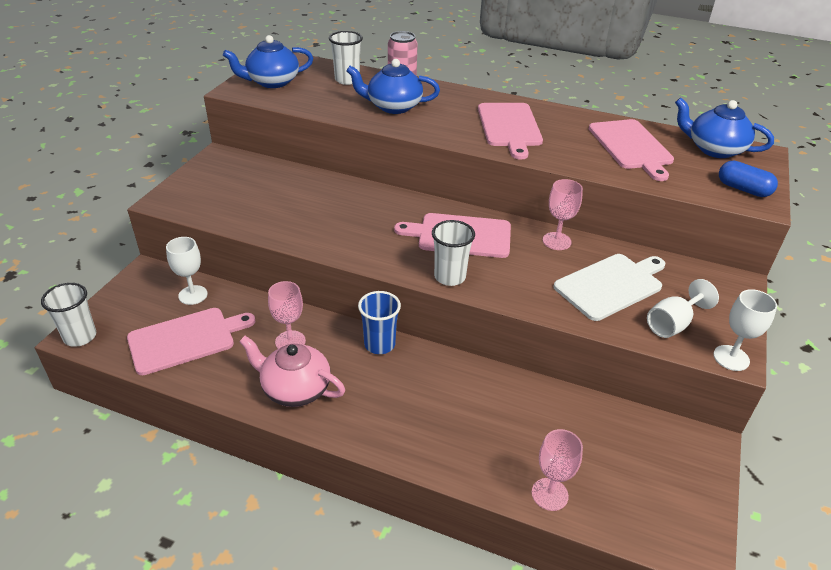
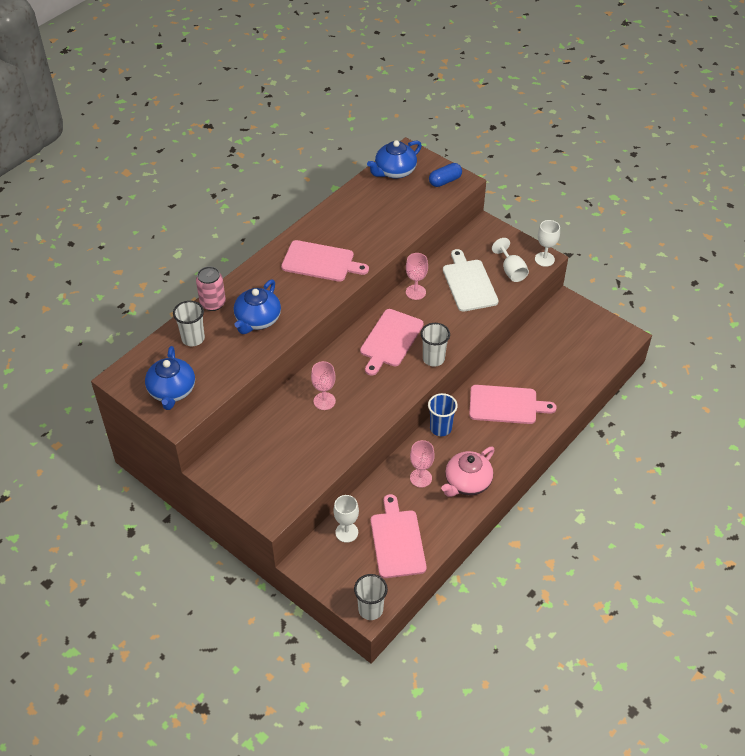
camera: 70 degrees left, 10 degrees up
pink goblet [532,429,583,511] -> pink goblet moved to [311,361,336,410]
pink cutting board [589,119,674,181] -> pink cutting board moved to [469,385,557,424]

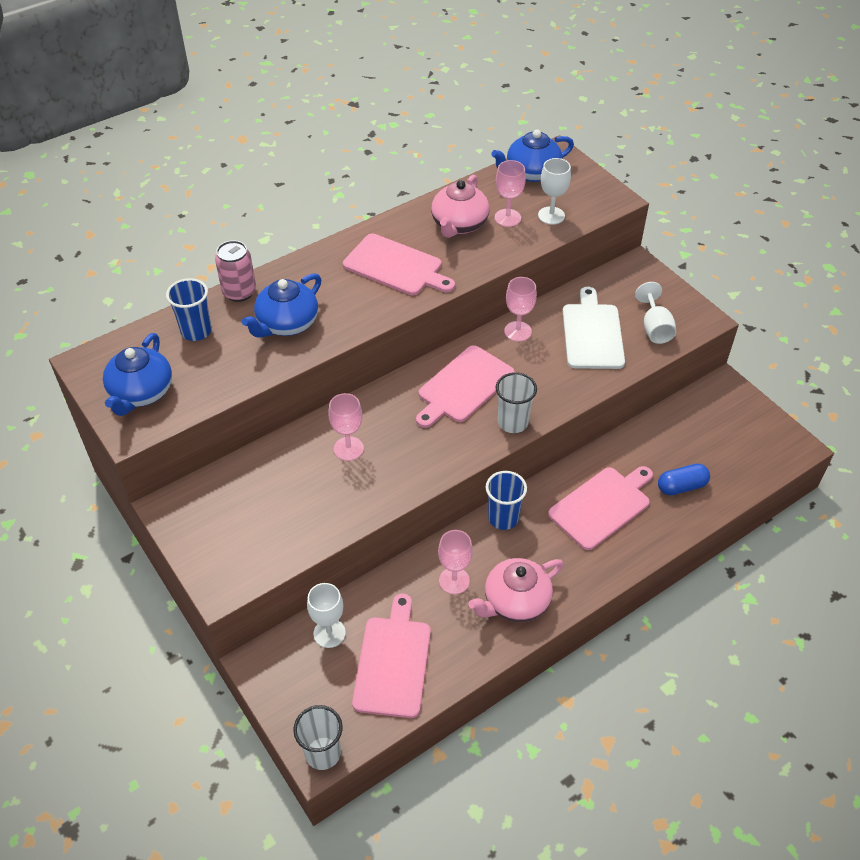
camera: 15 degrees right, 0 degrees up
white cup [173,301,205,346] -> blue cup [166,278,212,341]
blue capsule [429,163,462,187] -> blue capsule moved to [658,464,710,496]
pink cutting board [469,385,557,424] -> pink cutting board turned 60 degrees counterclockwise [548,466,653,550]
white goblet [535,220,560,267] -> white goblet moved to [538,158,571,225]
none -> pink teapot [431,175,489,238]
none -> pink goblet [494,160,526,227]

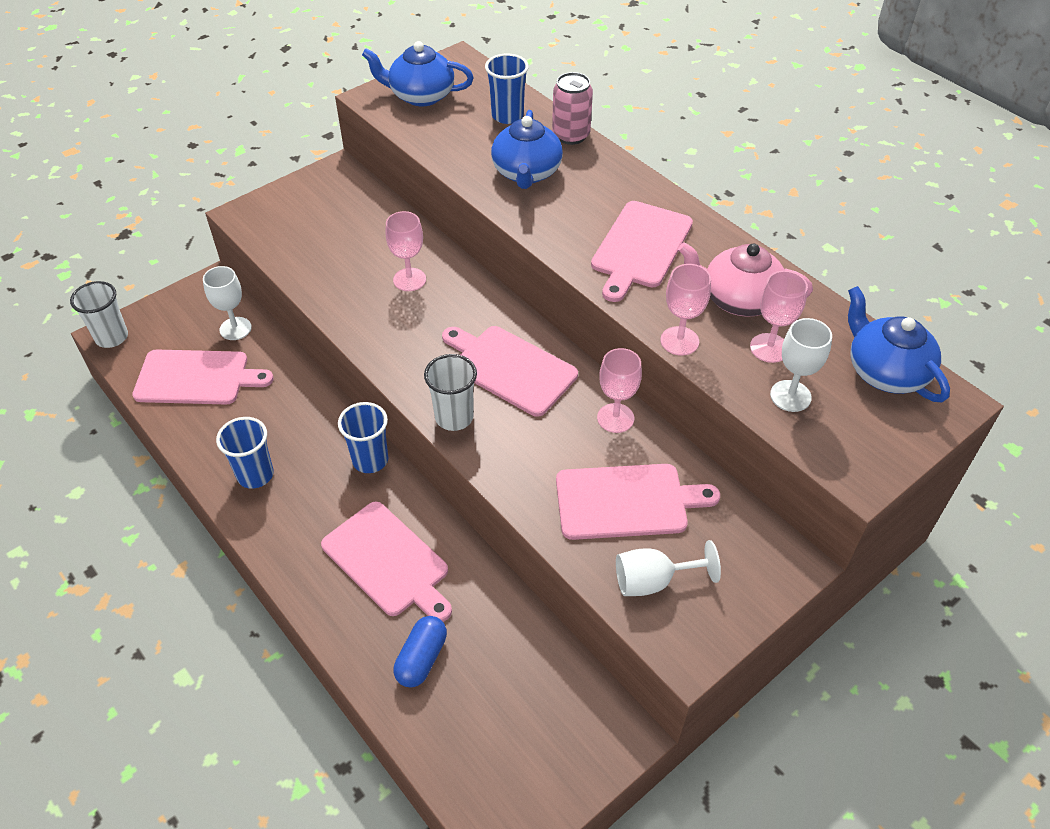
camera: 85 degrees right, 0 degrees up
blue teapot [242,273,321,338] -> blue teapot turned 120 degrees counterclockwise [491,110,563,189]
pink goblet [438,530,473,594] -> pink goblet moved to [660,264,711,356]
pink teapot [468,558,564,622] -> blue cup [216,417,274,489]
white cutting board [563,287,625,369] -> pink cutting board [556,464,720,540]
blue capsule [658,464,710,496] -> blue capsule turned 45 degrees clockwise [394,616,447,687]

